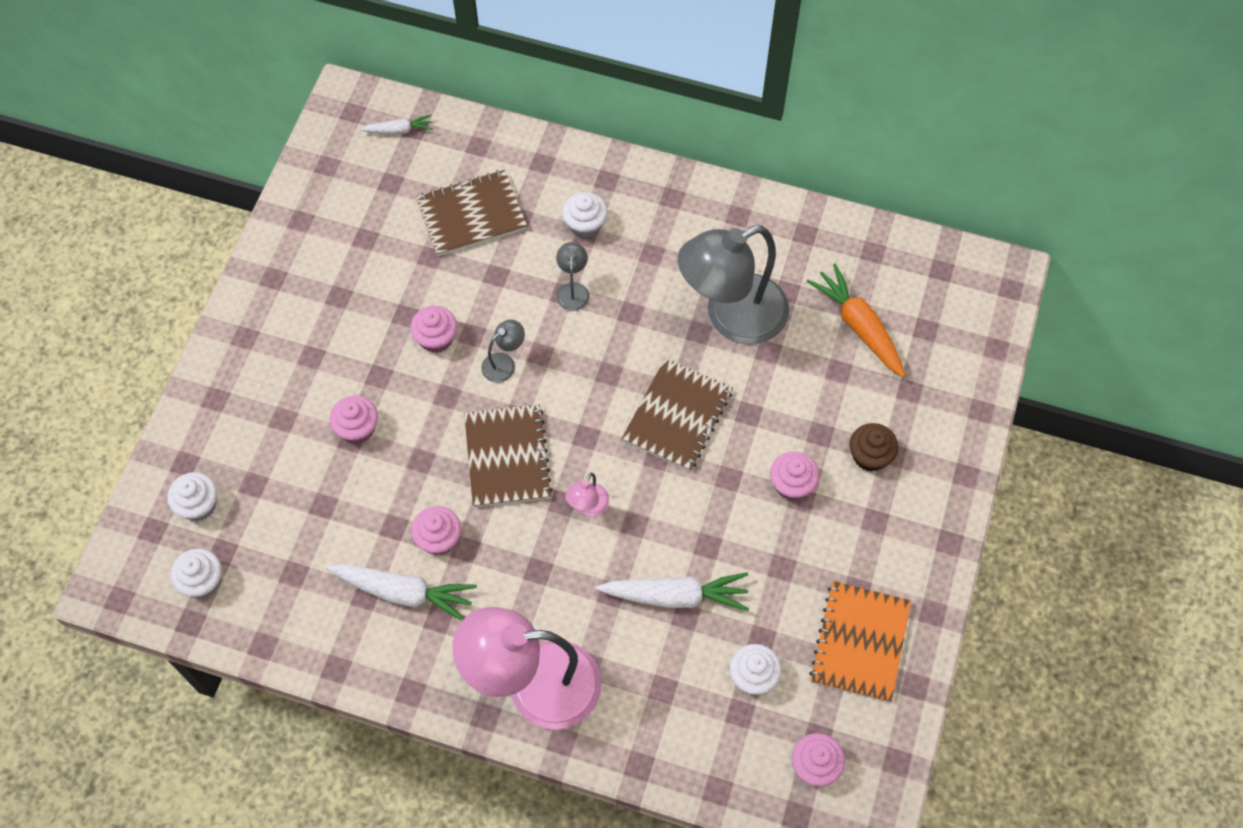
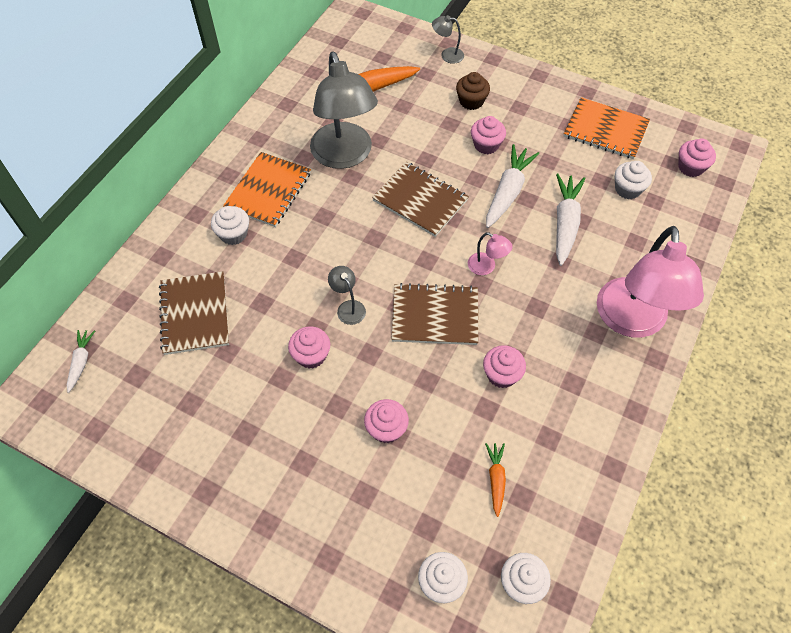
camera: 80 degrees left, 5 degrees down
white carrot [327,564,477,621] -> white carrot moved to [486,144,539,228]
grey lamp [556,242,590,311] -> grey lamp moved to [432,15,464,64]
none -> orange notebook [223,152,311,227]
none -> orange carrot [485,443,506,517]

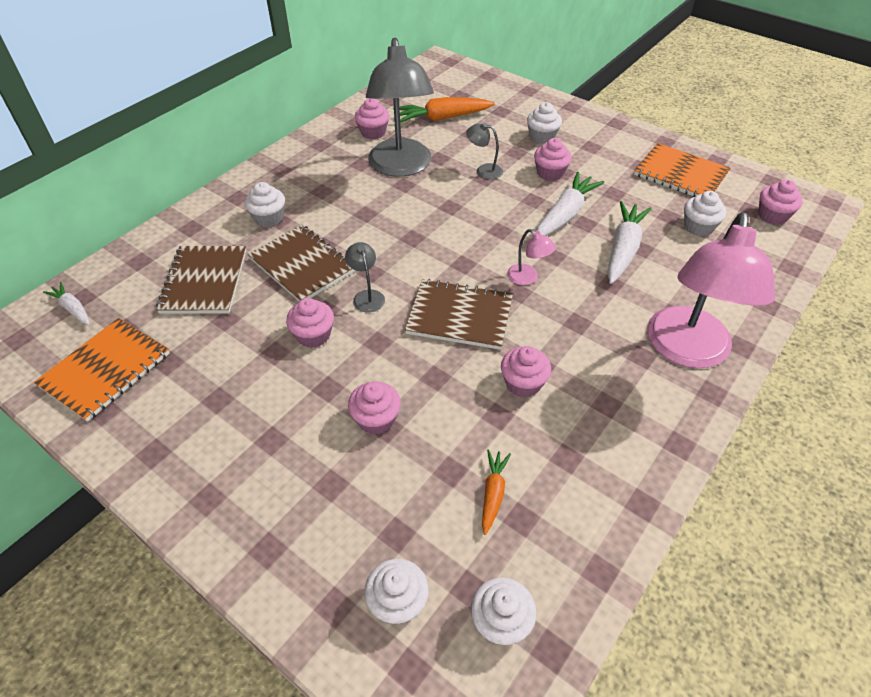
camera: 10 degrees right, 10 degrees down
white carrot [67,330,95,393] -> white carrot turned 60 degrees counterclockwise [43,282,90,325]
orange notebook [223,152,311,227] -> orange notebook moved to [34,318,170,422]
brown notebook [372,162,469,237] -> brown notebook moved to [248,225,355,302]
grey lamp [432,15,464,64] -> grey lamp moved to [466,123,503,180]
brown cupcake [456,72,490,110] -> white cupcake [527,103,562,144]
none -> pink cupcake [355,98,389,139]

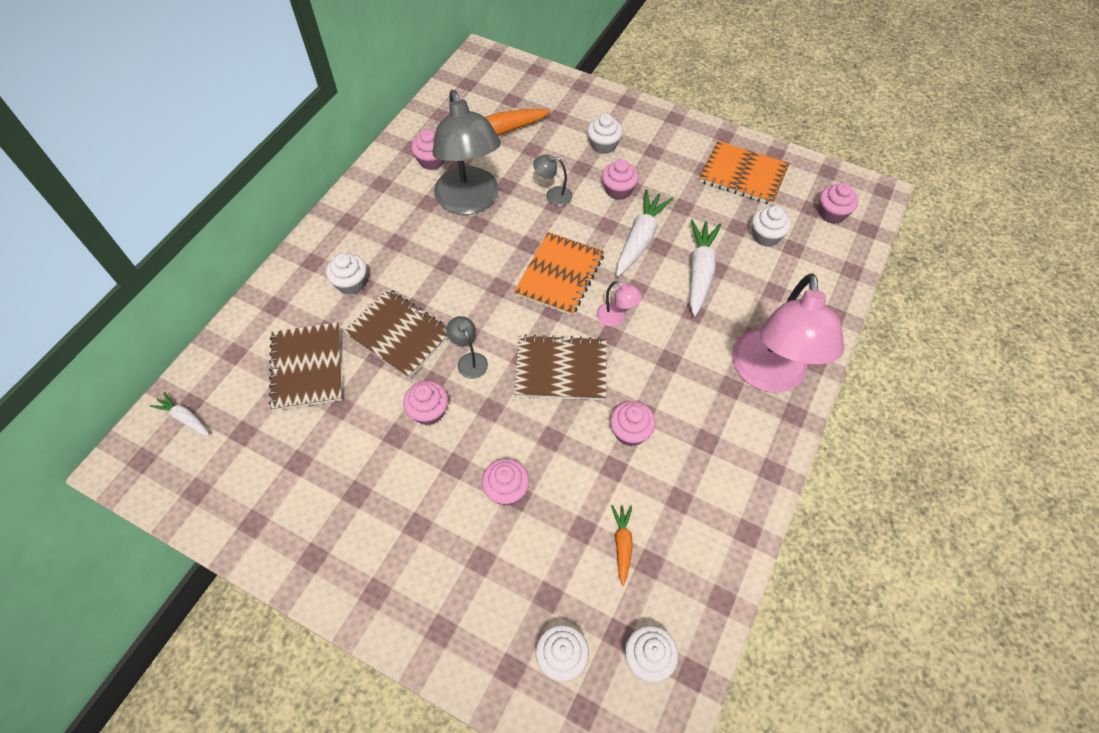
camera: 10 degrees left, 10 degrees up
orange notebook [34,318,170,422] -> orange notebook moved to [514,232,604,316]

